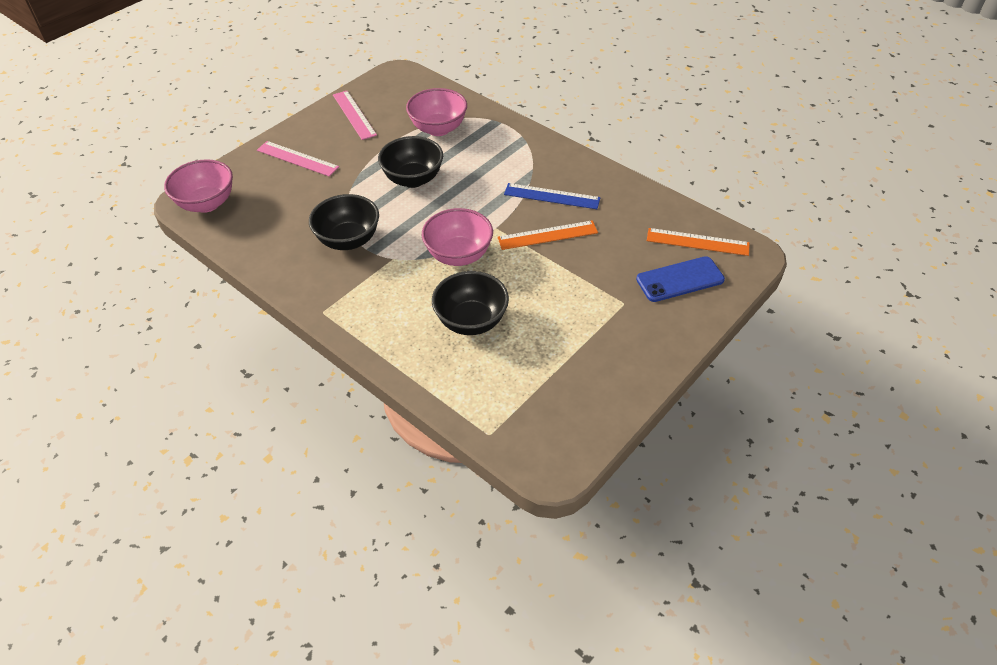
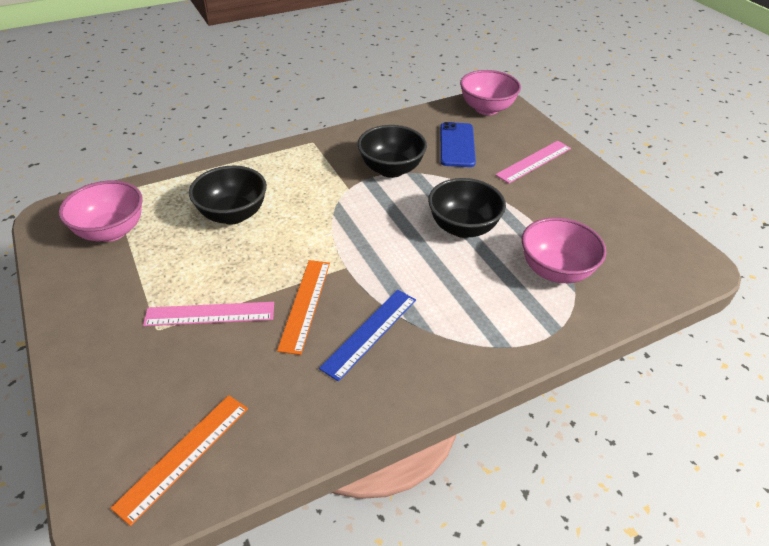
camera: 110 degrees right, 5 degrees down
pink ruler [333,91,377,140] -> pink ruler moved to [143,302,274,326]
pink bowl [422,208,493,266] -> pink bowl moved to [59,180,143,242]
blue phone [636,256,725,302] -> blue phone moved to [440,122,476,167]

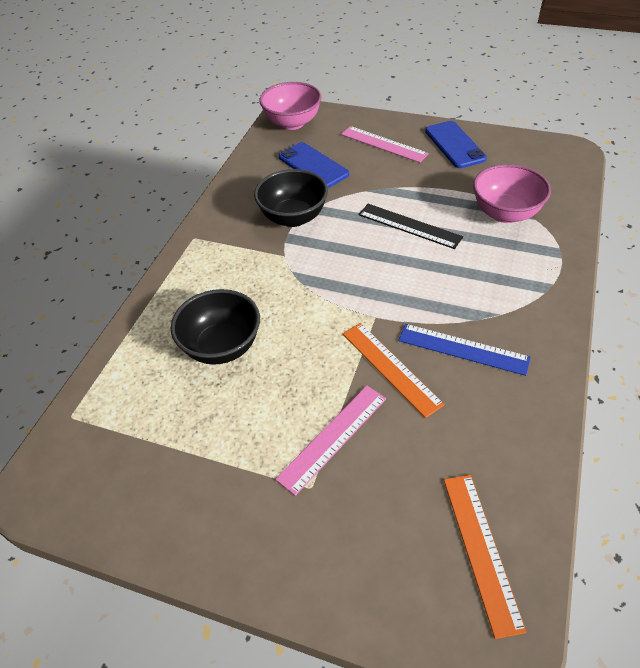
camera: 40 degrees left, 5 degrees up
pink bowl [59,180,143,242] -> none
blue ruler [319,290,416,382] -> blue ruler turned 60 degrees counterclockwise [398,324,531,376]
black bowl [428,178,506,238] -> black ruler [358,204,463,249]
pink ruler [495,141,571,184] -> pink ruler turned 60 degrees counterclockwise [341,126,429,163]
none -> blue phone [425,121,487,168]

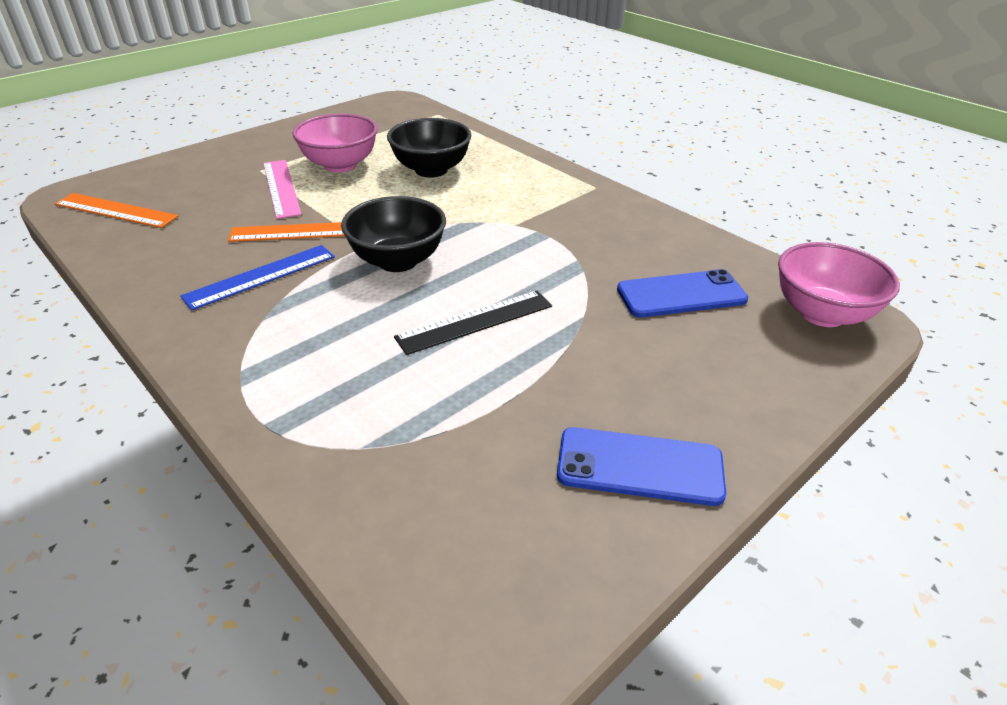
camera: 115 degrees right, 10 degrees down
black bowl [254,169,328,227] -> black bowl moved to [341,196,446,272]
pink ruler [341,126,429,163] -> none
pink bowl [473,164,551,223] -> pink bowl moved to [293,114,378,173]

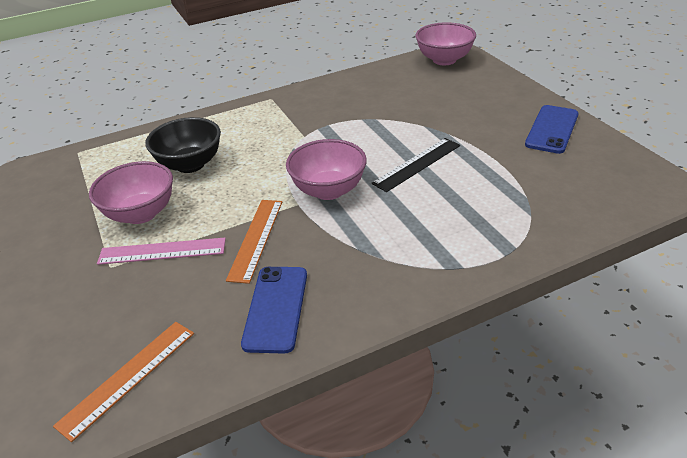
camera: 70 degrees left, 0 degrees up
blue ruler [180,245,335,311] -> none
black bowl [341,196,446,272] -> pink bowl [286,139,367,200]
black ruler [394,291,552,355] -> black ruler turned 60 degrees clockwise [372,138,460,192]
blue phone [617,269,748,318] -> blue phone moved to [241,267,307,354]

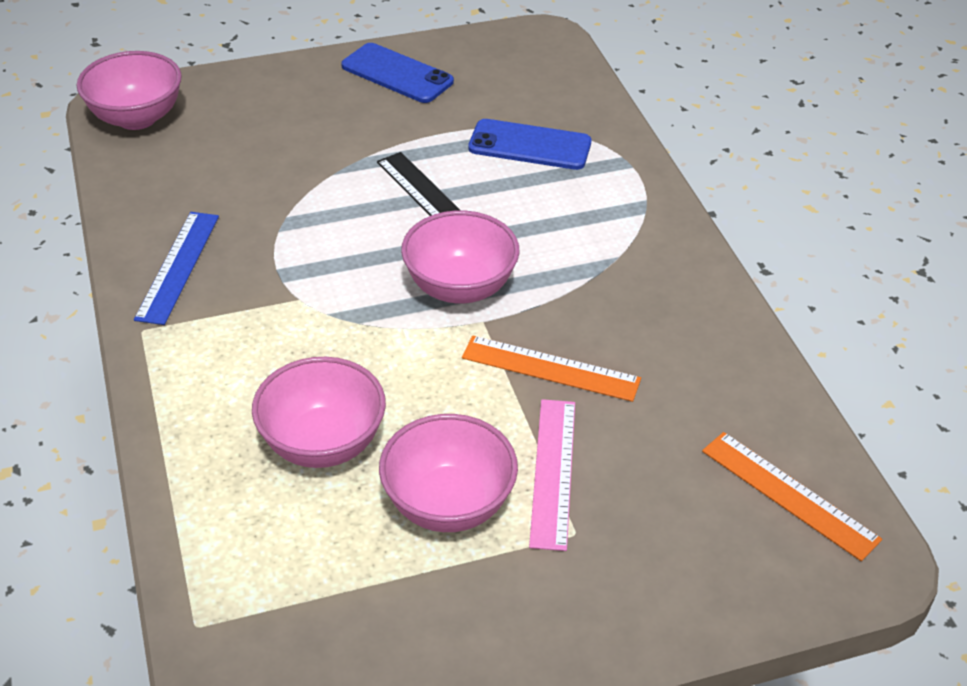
camera: 85 degrees left, 5 degrees up
black bowl [145,117,221,173] -> pink bowl [252,357,386,468]
blue phone [241,267,307,354] -> blue phone moved to [468,119,592,170]
none -> blue ruler [134,212,219,325]

